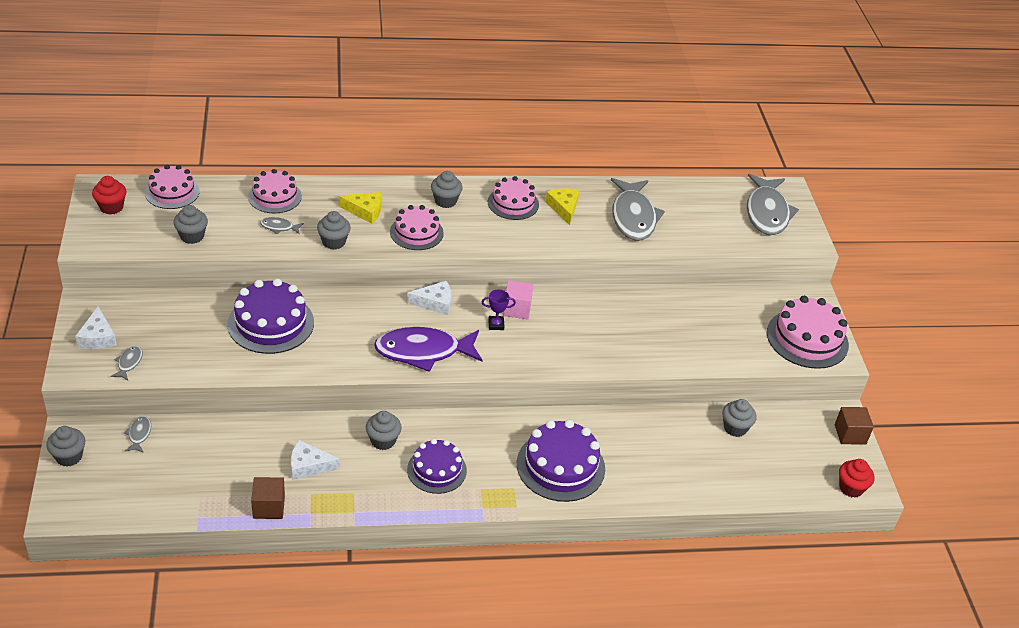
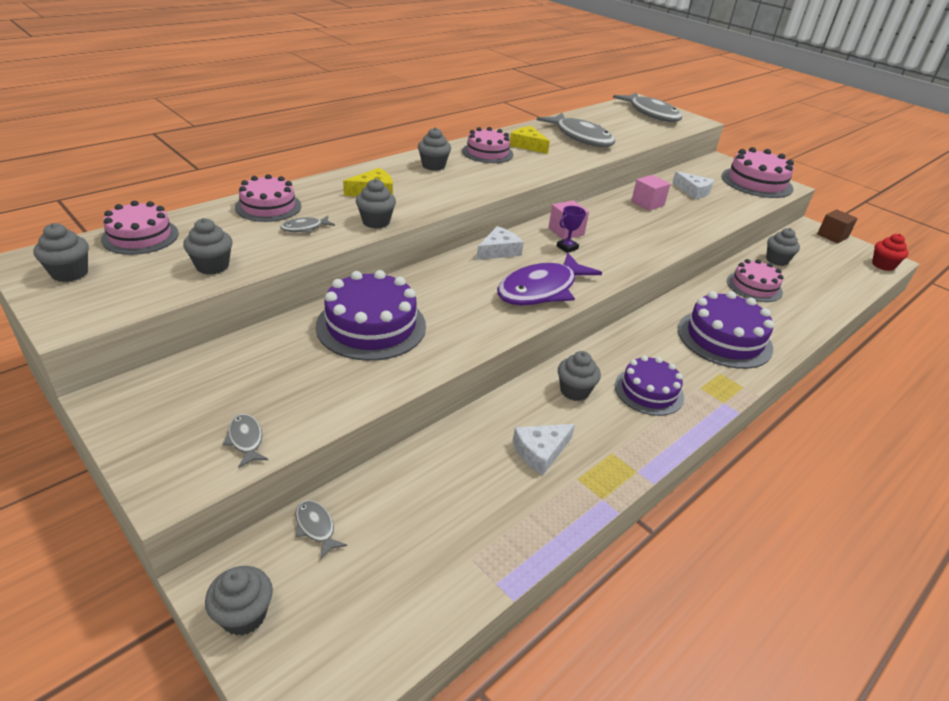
camera: 35 degrees left, 5 degrees down
white cheese [75,306,117,349] -> white cheese moved to [672,171,714,200]
red cupcake [92,176,126,214] -> grey cupcake [34,223,89,282]
brown cube [251,477,285,519] -> none
pink cake [390,205,444,250] -> pink cake moved to [727,259,783,302]
none -> pink cube [631,175,670,211]

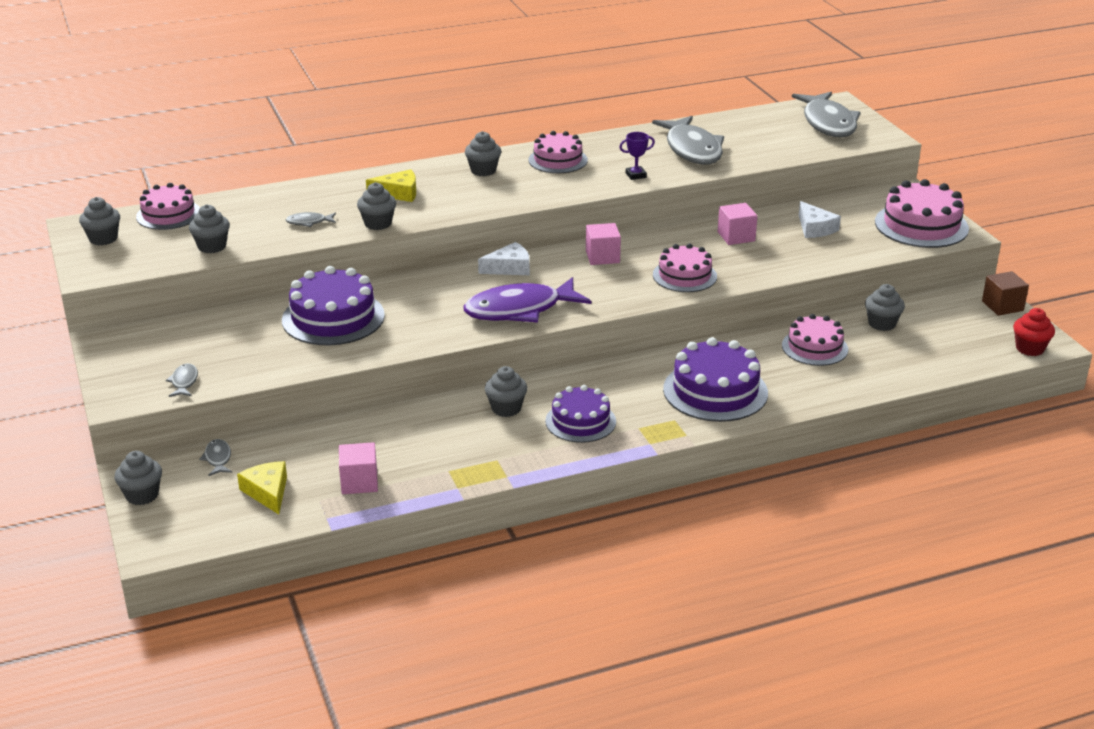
camera: 25 degrees right, 5 degrees down
pink cake [235,174,301,222] -> pink cake moved to [653,243,717,292]
yellow cheese [510,126,550,154] -> yellow cheese moved to [237,461,287,514]
white cheese [513,424,575,475] -> none
purple trophy [557,206,586,253] -> purple trophy moved to [619,132,655,180]
none -> pink cube [339,442,378,494]

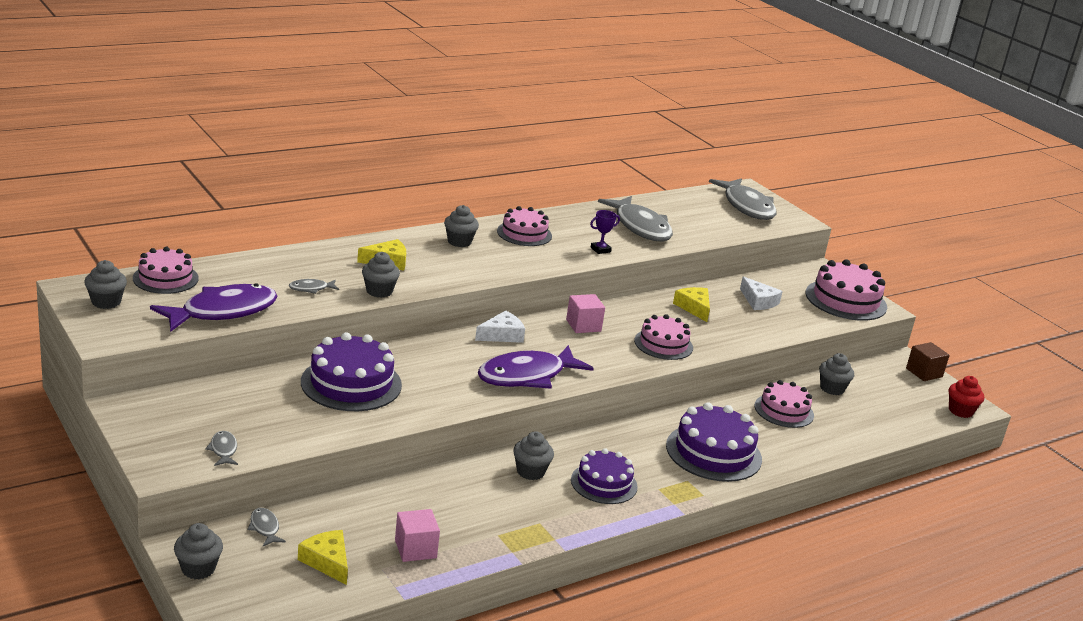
camera: 15 degrees left, 5 degrees down
grey cupcake [189,204,230,253] -> purple fish [150,284,278,332]
pink cube [718,203,758,245] -> yellow cheese [673,287,710,322]

